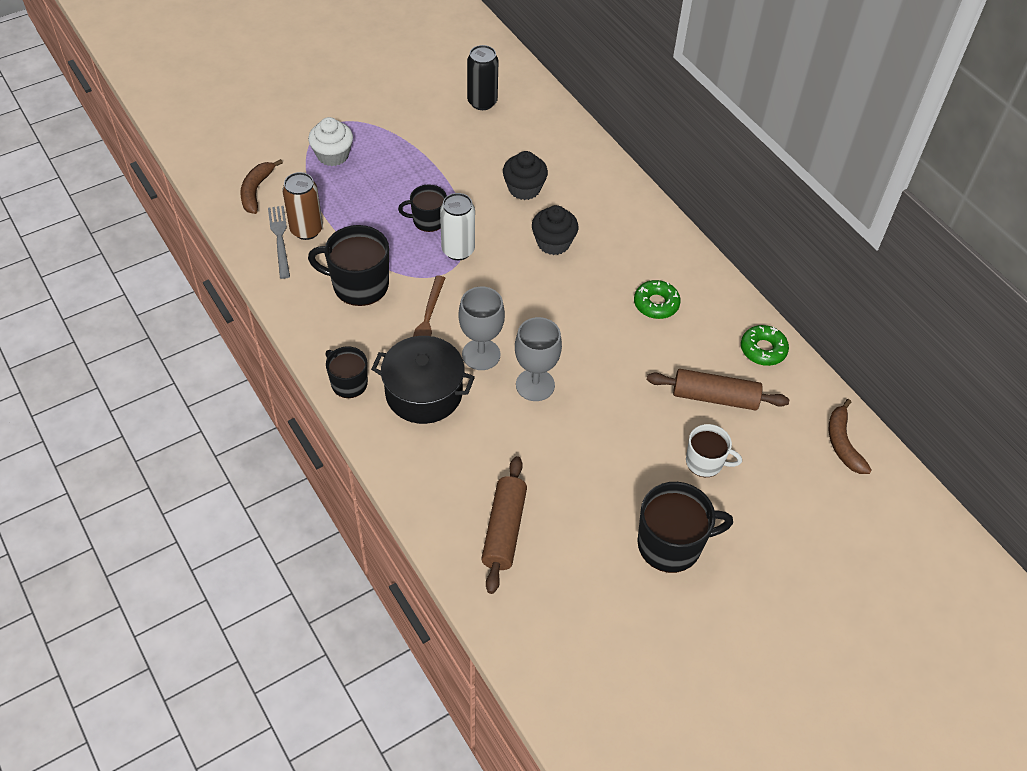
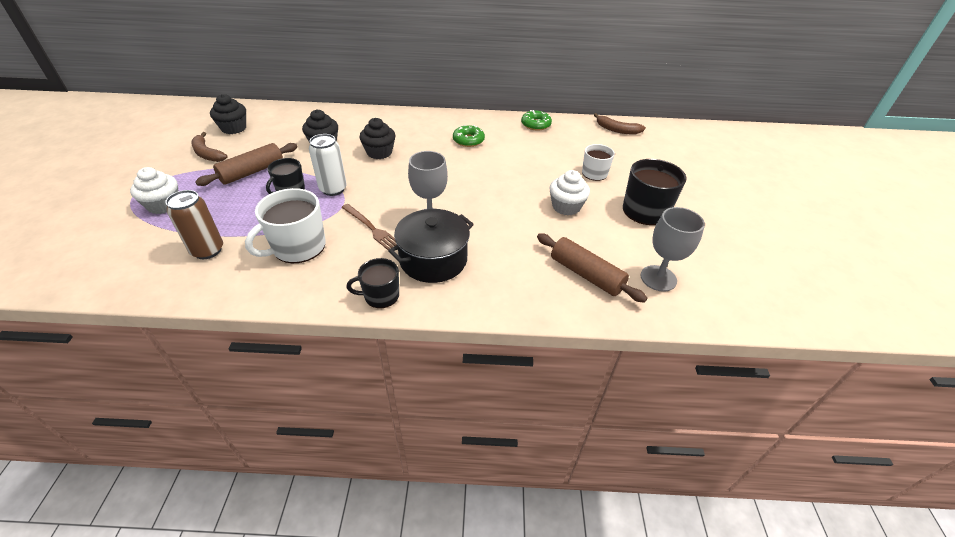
camera: 55 degrees left, 10 degrees down
brown banana [240,159,283,214] -> brown banana moved to [191,132,227,162]
grey fork [268,206,290,279] -> none
black mug [308,225,389,306] -> white mug [245,188,326,263]
black can [467,45,498,110] -> black cupcake [210,94,246,134]
grey goblet [515,317,562,401] -> grey goblet moved to [641,207,705,292]
brown rolling pin [647,369,789,411] -> brown rolling pin moved to [195,143,298,186]
none -> white cupcake [550,170,590,216]

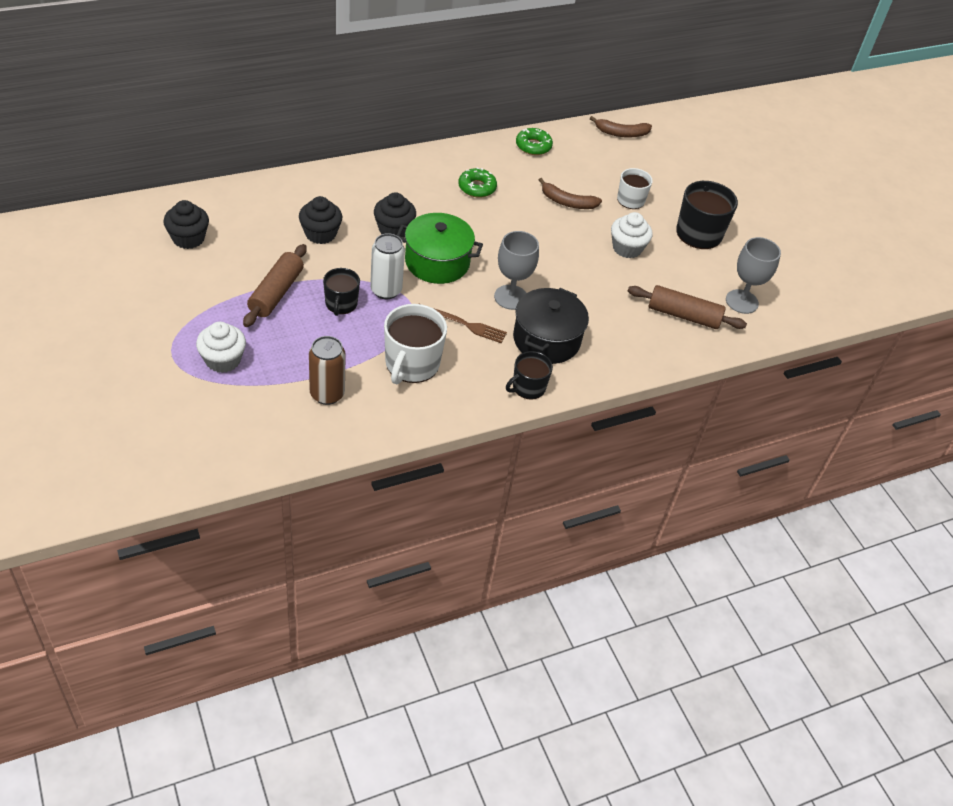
camera: 30 degrees left, 5 degrees up
brown banana [191,132,227,162] -> brown banana moved to [539,178,602,209]
none -> green pot [397,213,483,284]

